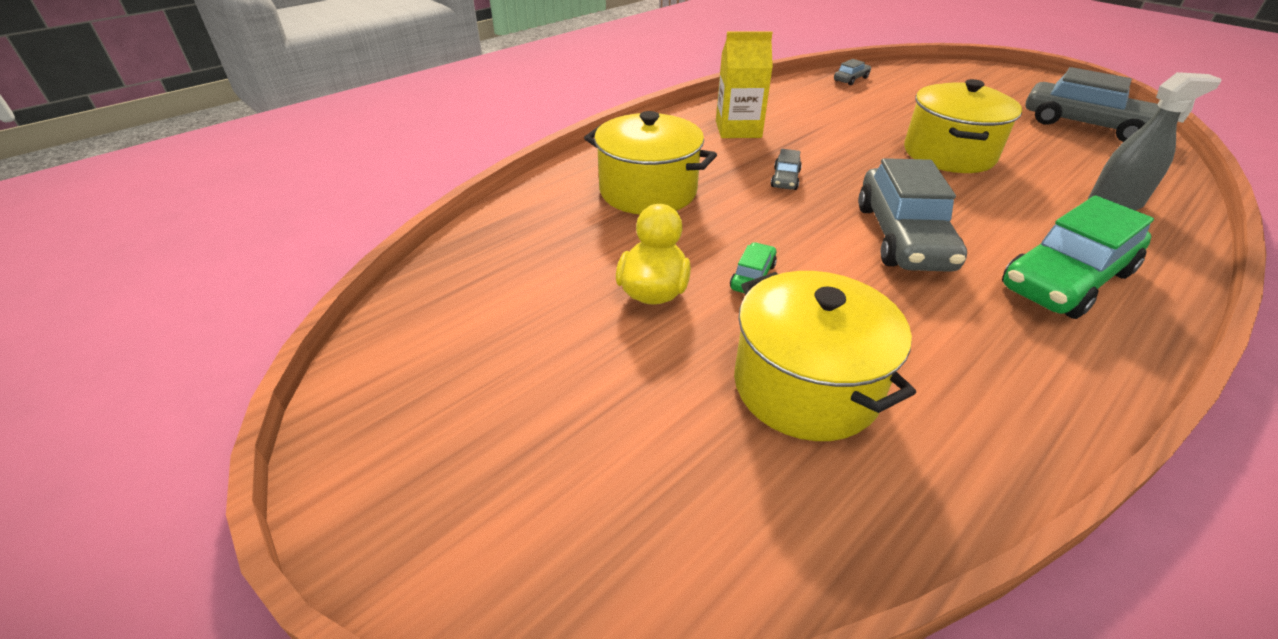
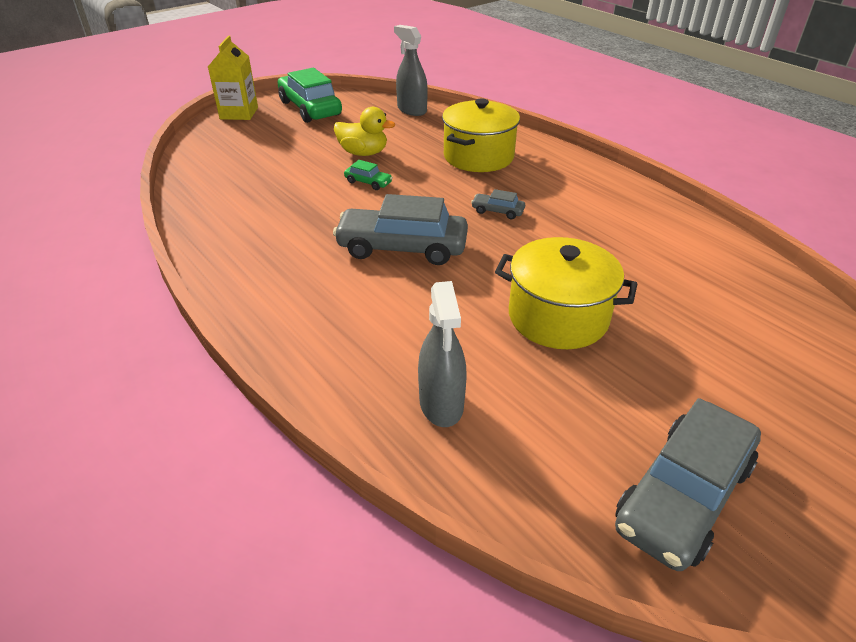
camera: 95 degrees right, 0 degrees up
yellow carton [716,31,773,138] -> yellow carton moved to [208,35,258,120]
yellow pot [734,271,916,441] -> none
grey car [834,59,871,85] -> none
green car [1002,195,1154,319] -> green car moved to [278,68,342,123]
none -> grey spray bottle [394,25,428,116]

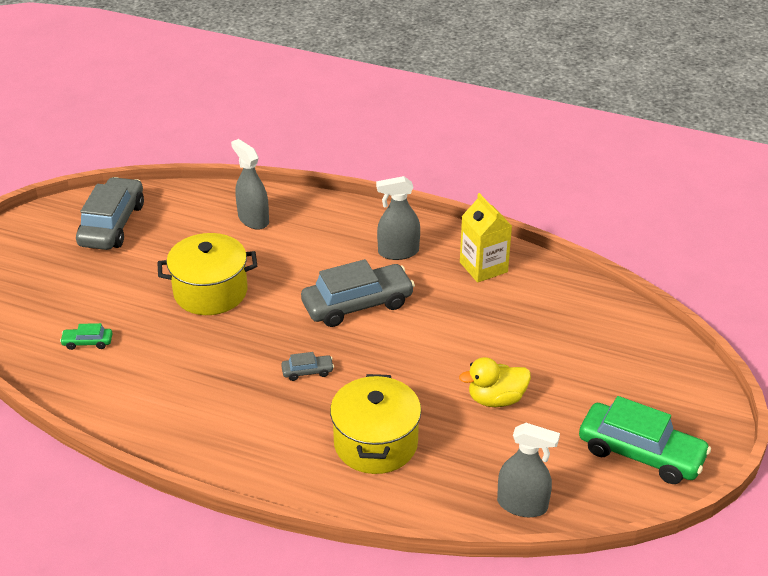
camera: 150 degrees right, 0 degrees up
yellow carton [208,35,258,120] -> yellow carton moved to [460,193,512,283]
green car [344,160,393,190] -> green car moved to [60,323,113,350]
none -> grey spray bottle [376,176,420,260]

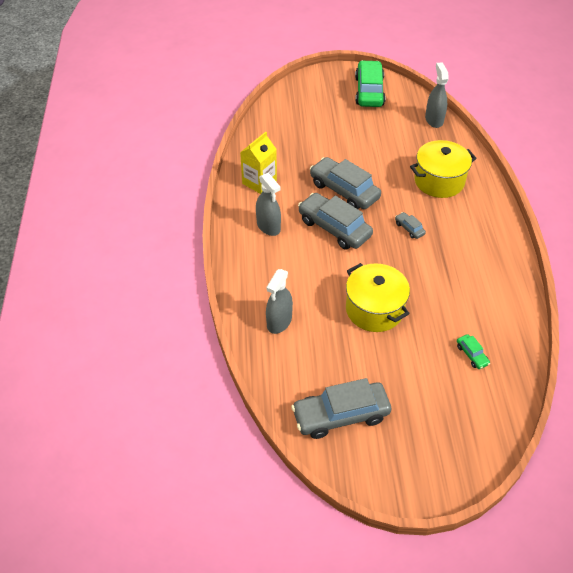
camera: 115 degrees left, 10 degrees up
yellow duck [459,357,531,407] -> none
none -> grey car [310,157,381,209]

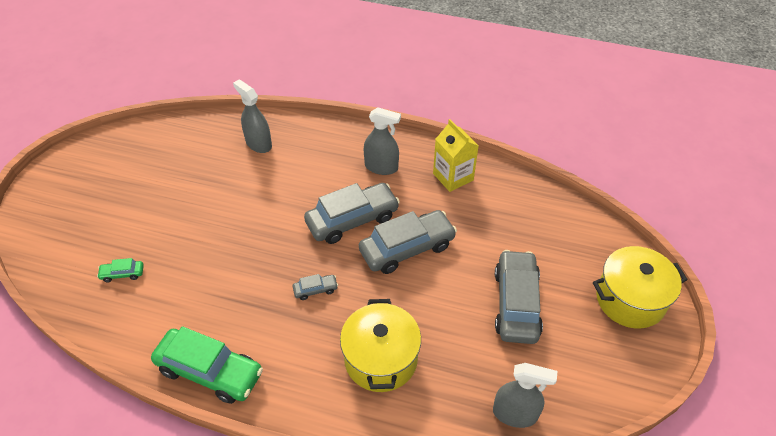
camera: 110 degrees right, 0 degrees up
grey spray bottle [256,173,281,236] -> grey spray bottle turned 150 degrees counterclockwise [364,107,401,175]
grey car [291,378,391,439] -> grey car moved to [495,250,543,344]
yellow pot [346,263,410,332] -> yellow pot moved to [593,246,688,329]
green car [355,60,386,107] -> green car moved to [151,326,263,404]

